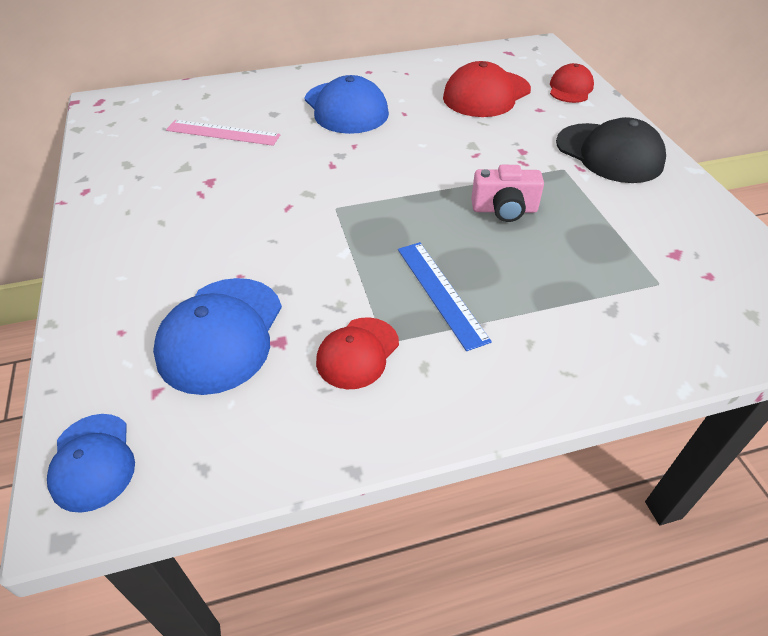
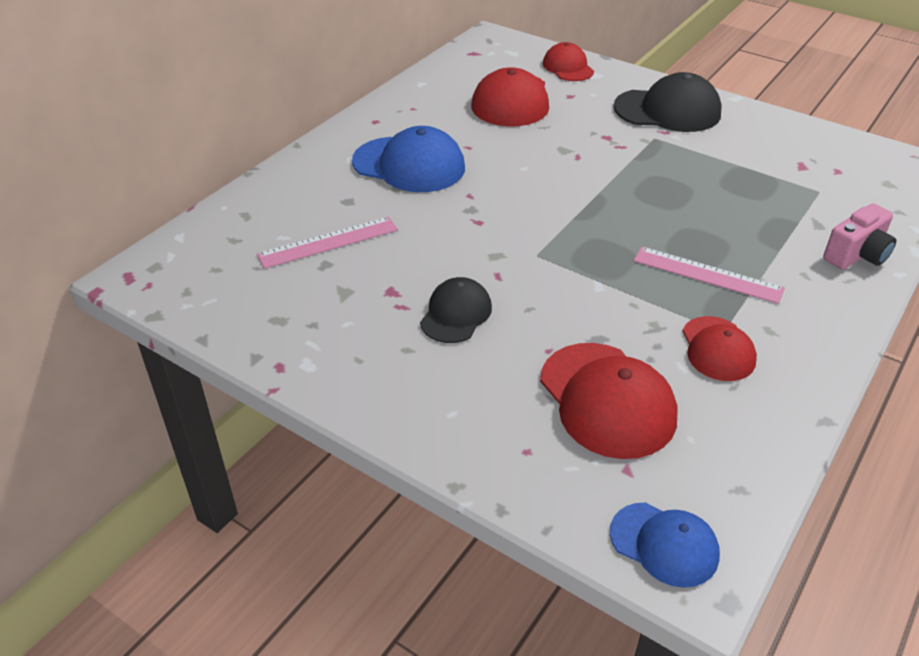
camera: 40 degrees left, 5 degrees down
blue cap [153,278,282,395] -> red cap [540,343,678,459]
blue ruler [398,242,492,351] -> pink ruler [634,247,785,304]
pink camera [471,165,544,222] -> pink camera moved to [823,204,897,269]
none -> black cap [420,277,492,343]

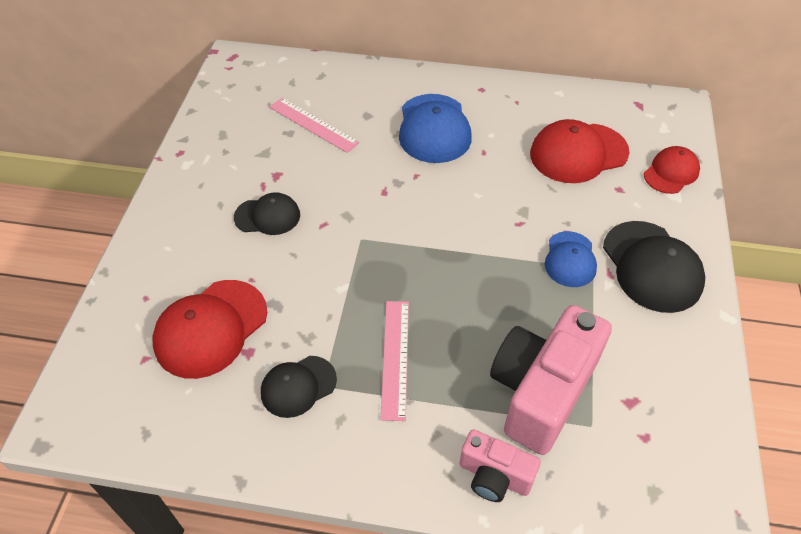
camera: 65 degrees right, 10 degrees up
blue cap [610,503,720,588] -> blue cap moved to [545,231,597,287]
red cap [683,316,757,381] -> black cap [261,356,337,418]
none -> pink camera [490,305,612,455]

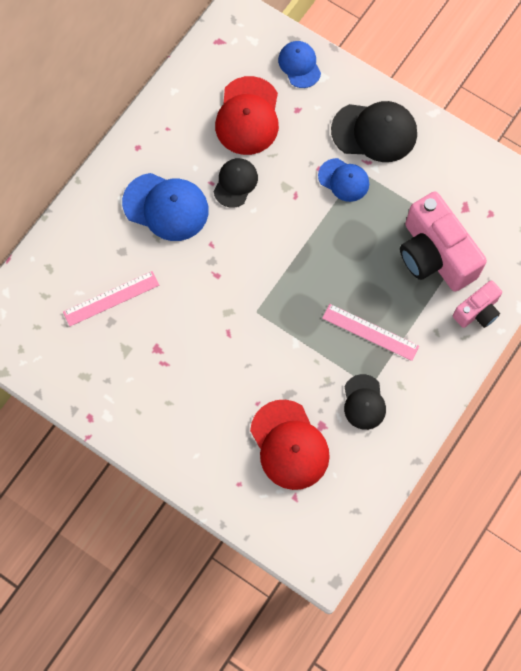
camera: 65 degrees left, 20 degrees up
black cap [234,192,300,235] -> black cap moved to [214,158,258,208]
red cap [644,146,700,194] -> blue cap [278,41,321,88]

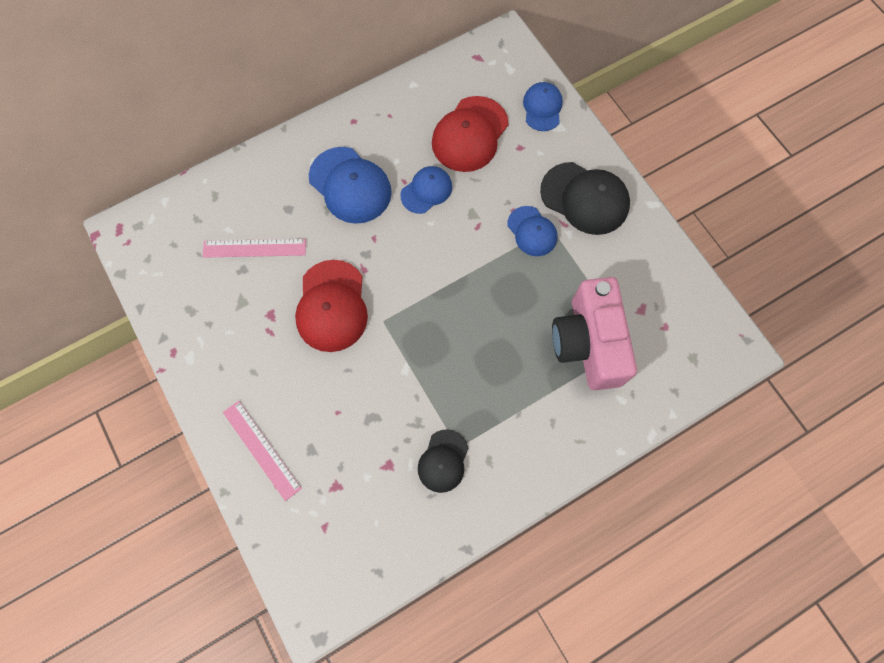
camera: 25 degrees right, 0 degrees up
black cap [214,158,258,208] -> blue cap [400,166,452,214]
red cap [250,400,330,490] -> red cap moved to [295,260,368,352]
pink ruler [322,304,419,361] -> pink ruler moved to [223,401,302,501]
pink camera [453,280,502,328] -> none

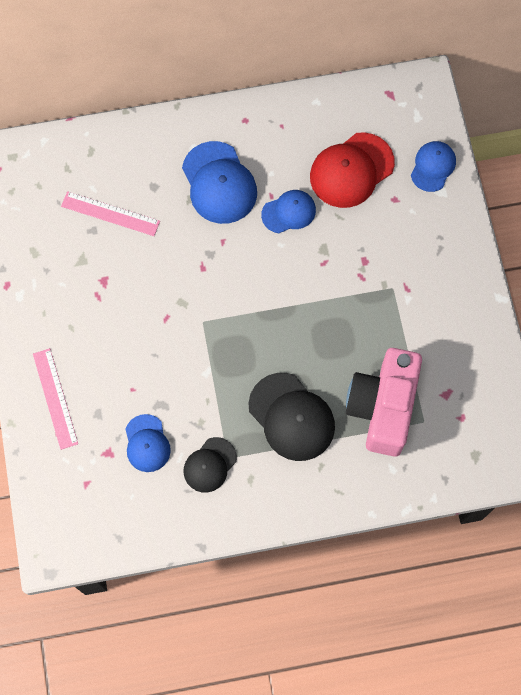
camera: 20 degrees right, 0 degrees up
red cap [295,260,368,352] -> none
blue cap [507,206,557,256] -> blue cap moved to [126,414,171,472]
black cap [540,162,630,235] -> black cap moved to [249,373,335,461]

